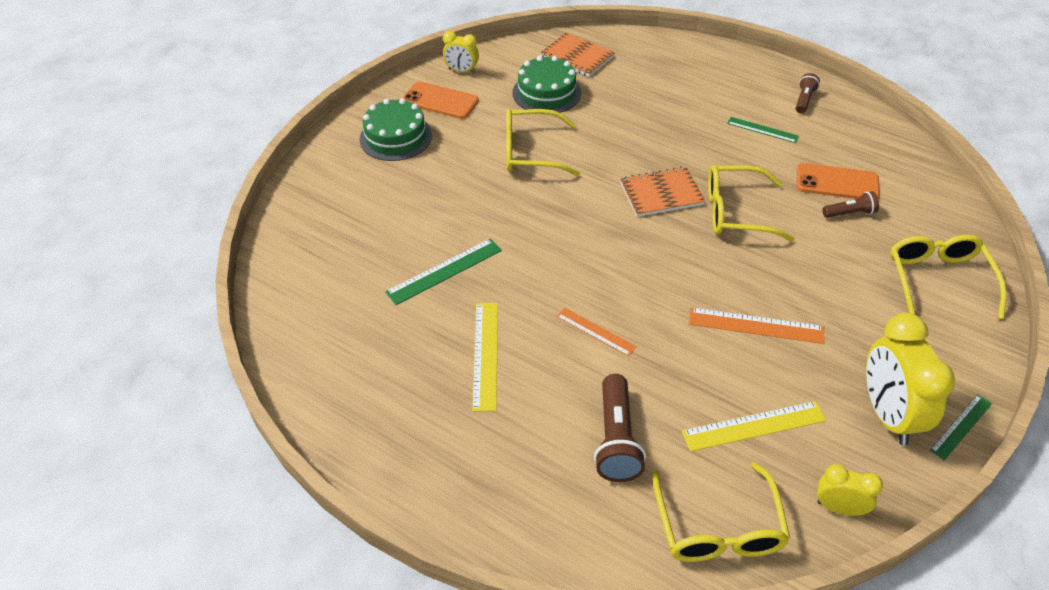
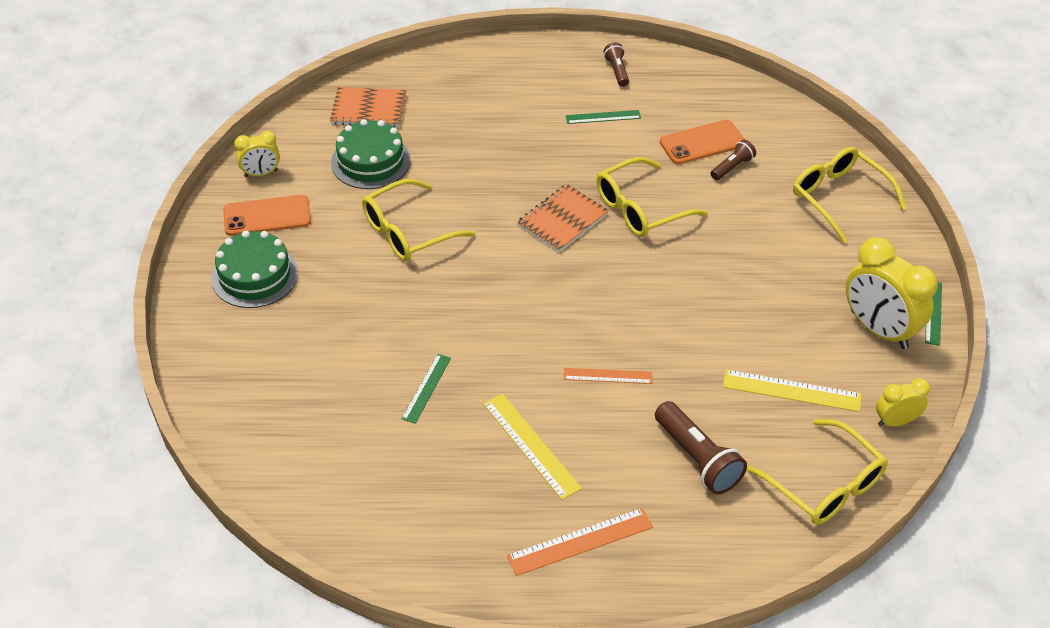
camera: 35 degrees left, 0 degrees up
green ruler [385,239,502,305] -> green ruler [402,354,451,424], size x0.65
yellow ruler [682,401,826,452] -> yellow ruler turned 60 degrees clockwise [723,369,862,412]
orange ruler [689,307,825,344] -> orange ruler moved to [507,508,653,576]

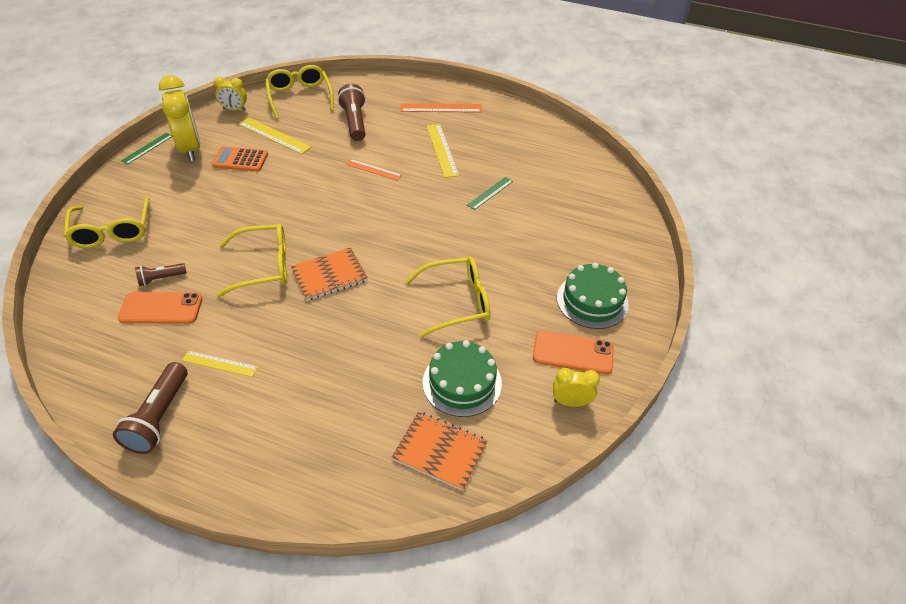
camera: 160 degrees left, 0 degrees up
green ruler [566,110,641,124] -> yellow ruler [182,351,258,377]
brown flashlight [604,43,629,87] -> brown flashlight [113,362,187,454], size x1.75
none -> orange calculator [212,146,268,172]

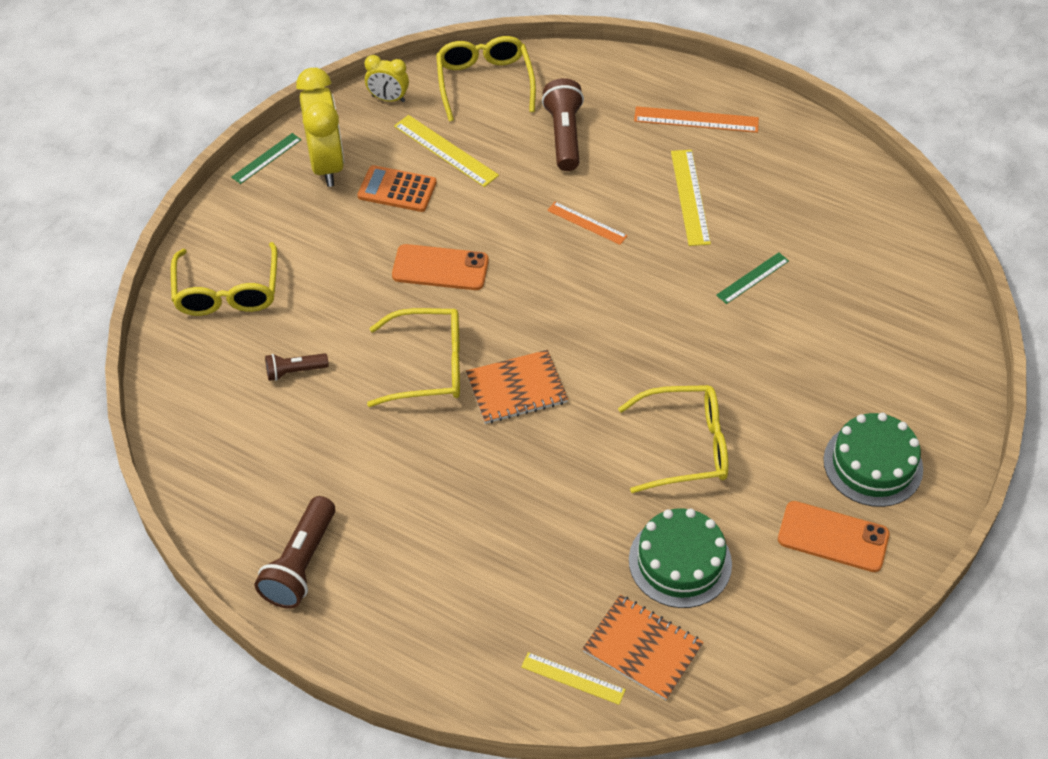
camera: 10 degrees right, 5 degrees up
orange phone [118,292,203,324] -> orange phone moved to [392,244,489,290]
yellow ruler [182,351,258,377] -> yellow ruler moved to [521,652,626,705]
yellow clock [553,368,600,407] -> none

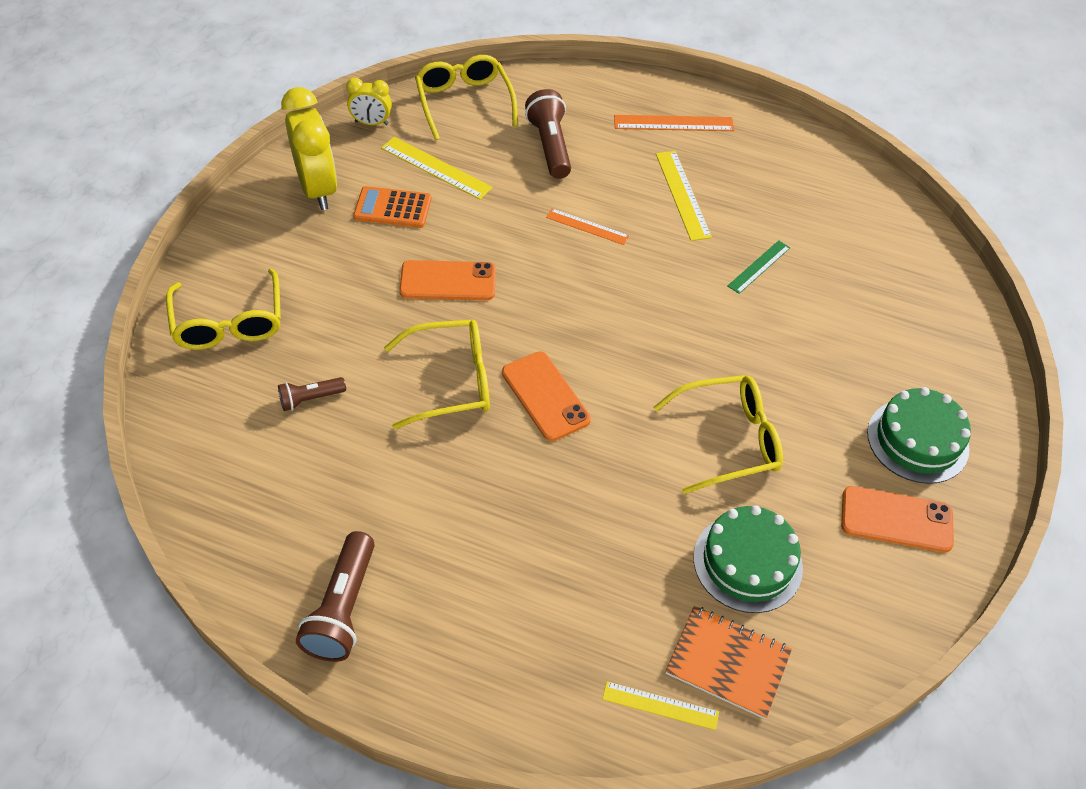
camera: 10 degrees left, 0 degrees up
green ruler [231,133,302,184] -> none
orange notebook [466,350,568,424] -> orange phone [502,351,591,441]

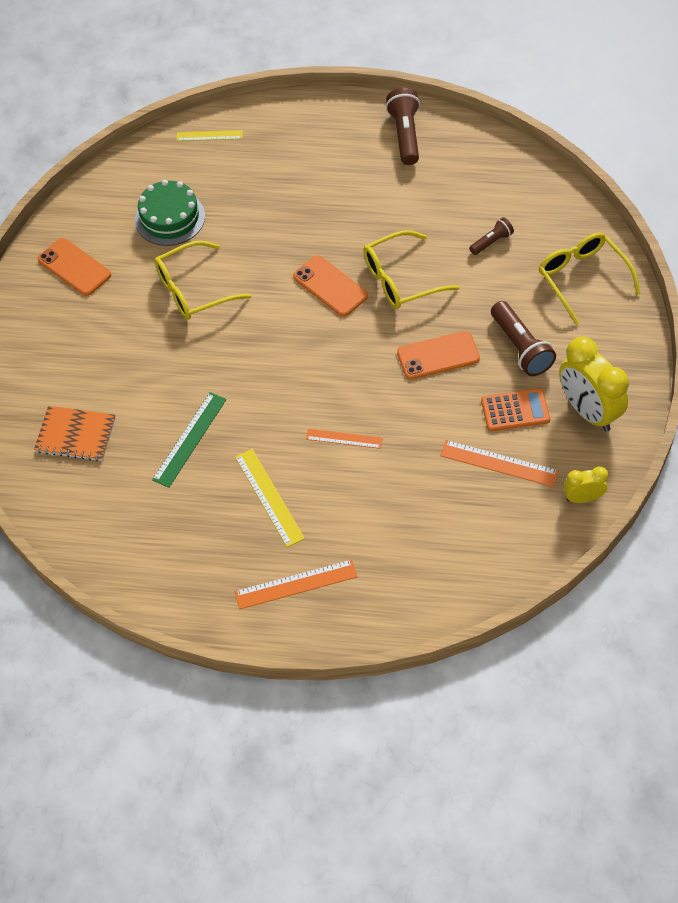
camera: 170 degrees right, 5 degrees up
yellow ruler [381,137,493,200] -> orange ruler [440,440,559,487]
yellow glasses [415,55,518,140] -> none
brown flashlight [525,89,571,179] -> brown flashlight moved to [491,301,556,376]
orange notebook [666,606,792,719] -> orange notebook moved to [34,406,116,461]
green ruler [728,240,790,294] -> green ruler [152,392,227,488], size x1.53
orange phone [841,486,954,553] -> orange phone turned 45 degrees clockwise [38,238,111,296]
green cake [867,387,971,484] -> none

